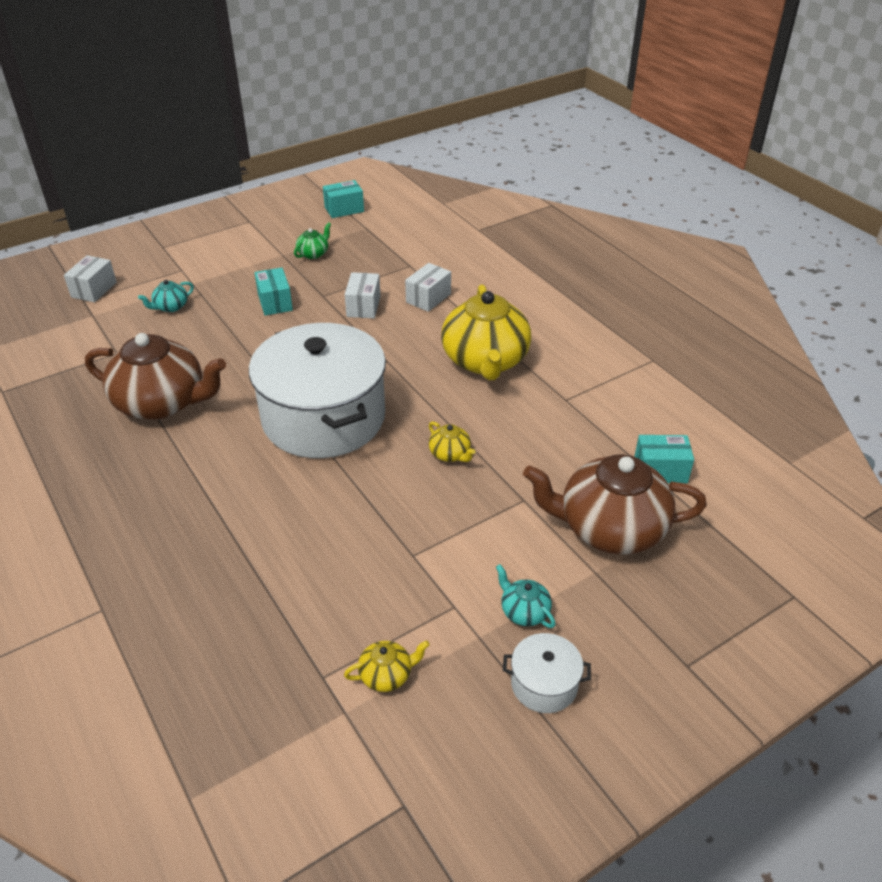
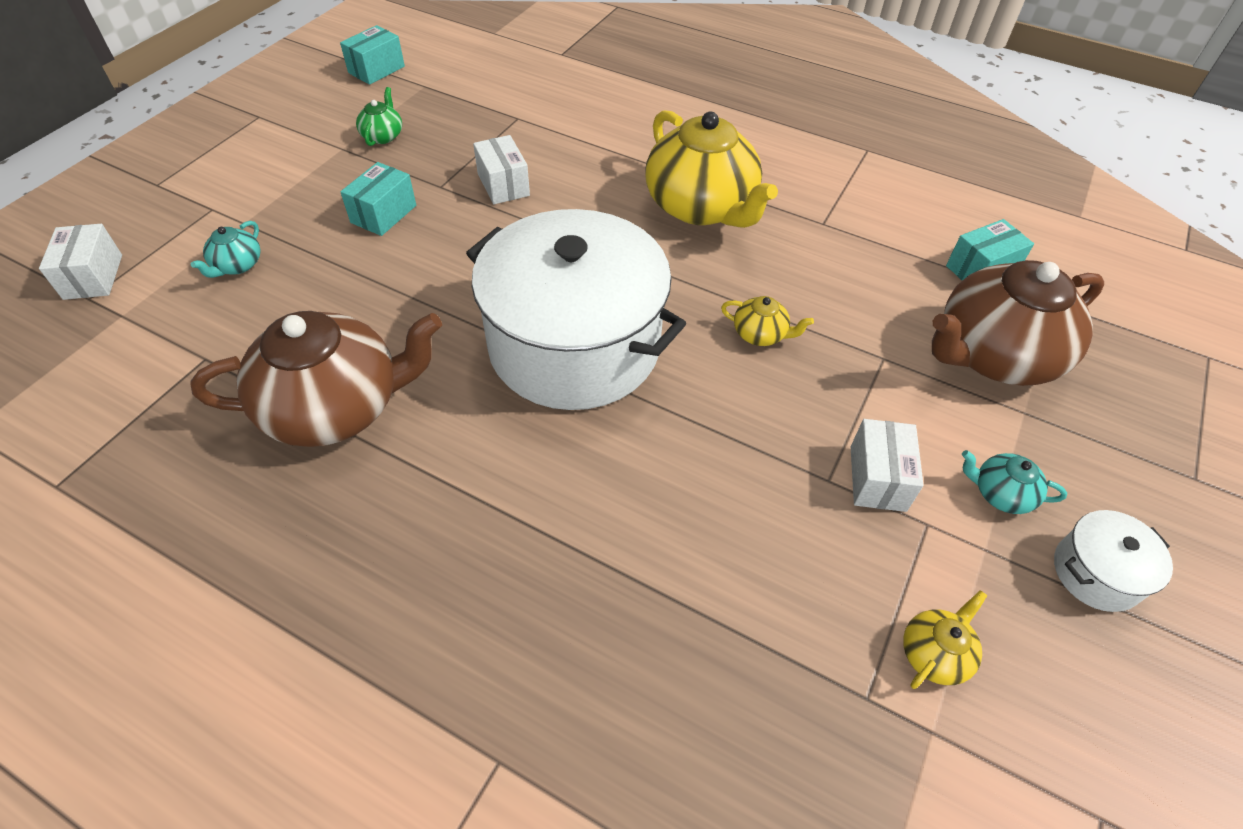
camera: 30 degrees left, 10 degrees up
turquoise box [255,268,293,316] -> turquoise box turned 75 degrees clockwise [340,162,416,236]
white box [405,263,451,312] -> white box moved to [851,419,924,512]

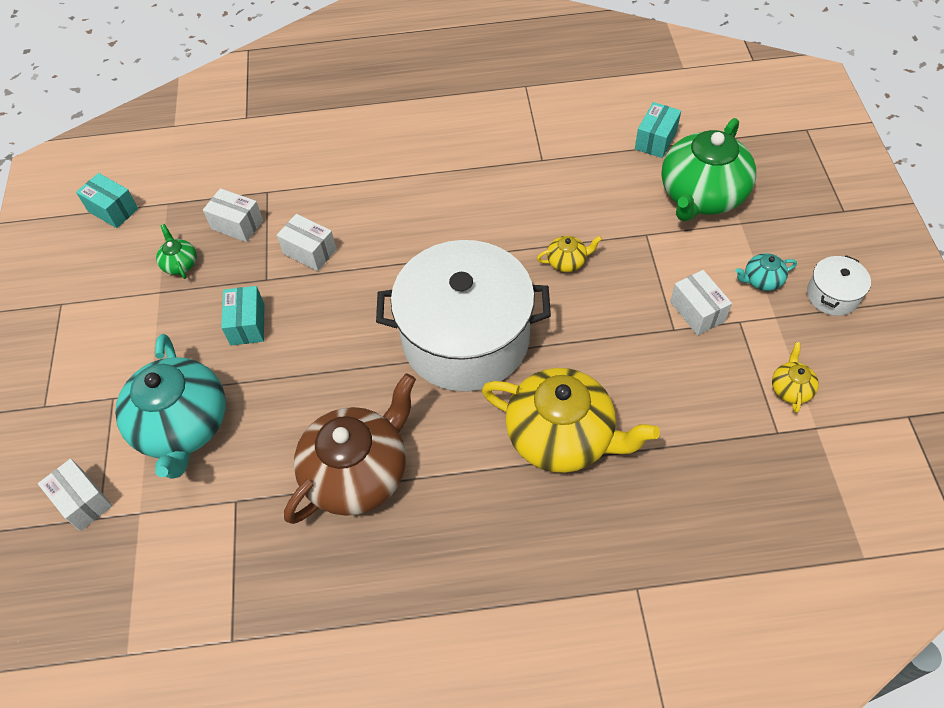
camera: 30 degrees left, 5 degrees up
turquoise teapot [191,221,260,278] -> turquoise teapot [115,334,226,479], size x2.37
turquoise box [340,25,405,85] -> turquoise box turned 60 degrees counterclockwise [76,173,138,228]
yellow teapot [645,110,778,228] -> yellow teapot moved to [482,368,660,473]
brown teapot [932,260,1104,386] -> green teapot [661,118,756,221]
none -> white box [203,188,263,242]

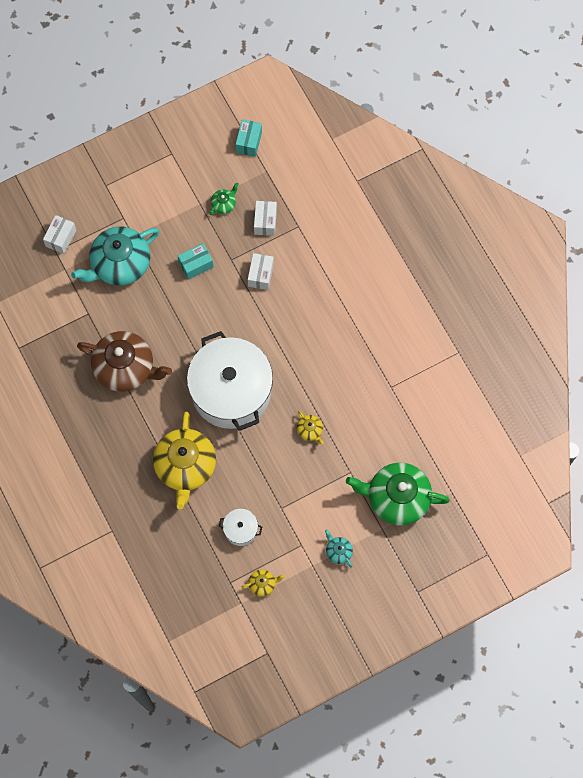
camera: 65 degrees right, 15 degrees up
turquoise box [635,102,681,158] -> none
white box [670,270,732,335] -> none
white pot [807,255,871,316] -> white pot moved to [219,509,262,546]

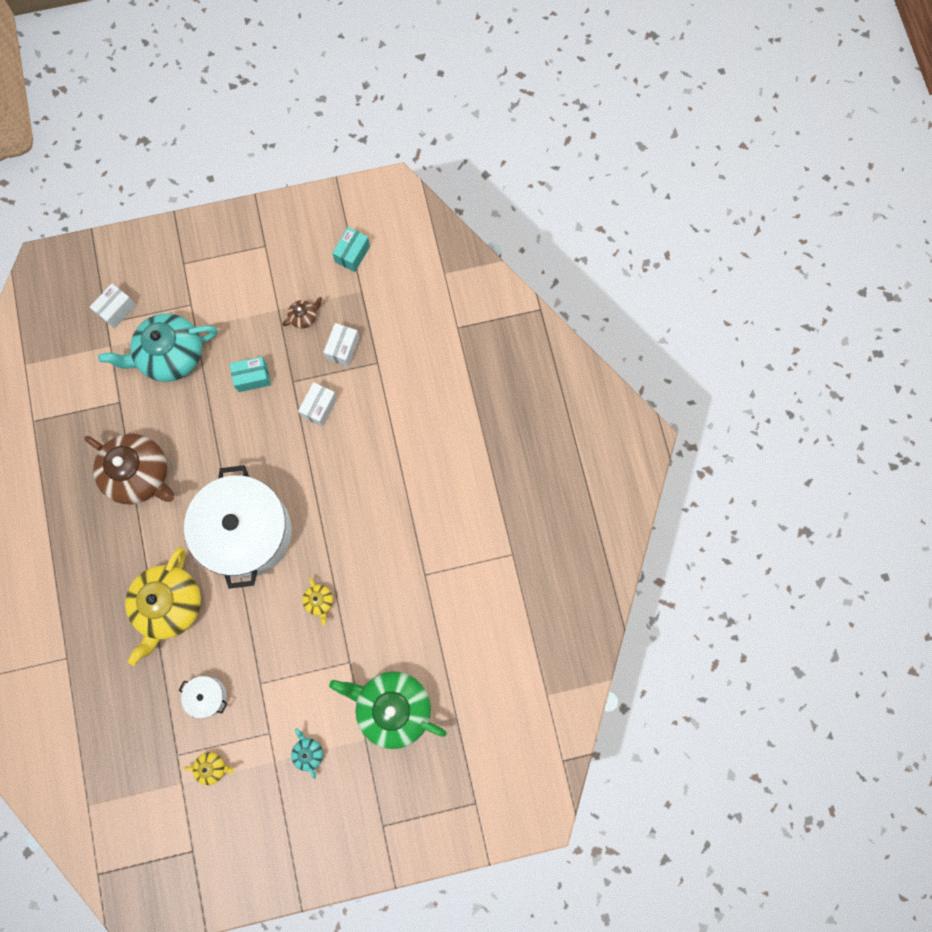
camera: 15 degrees right, 5 degrees up
green teapot [210,183,239,215] -> brown teapot [282,297,322,328]

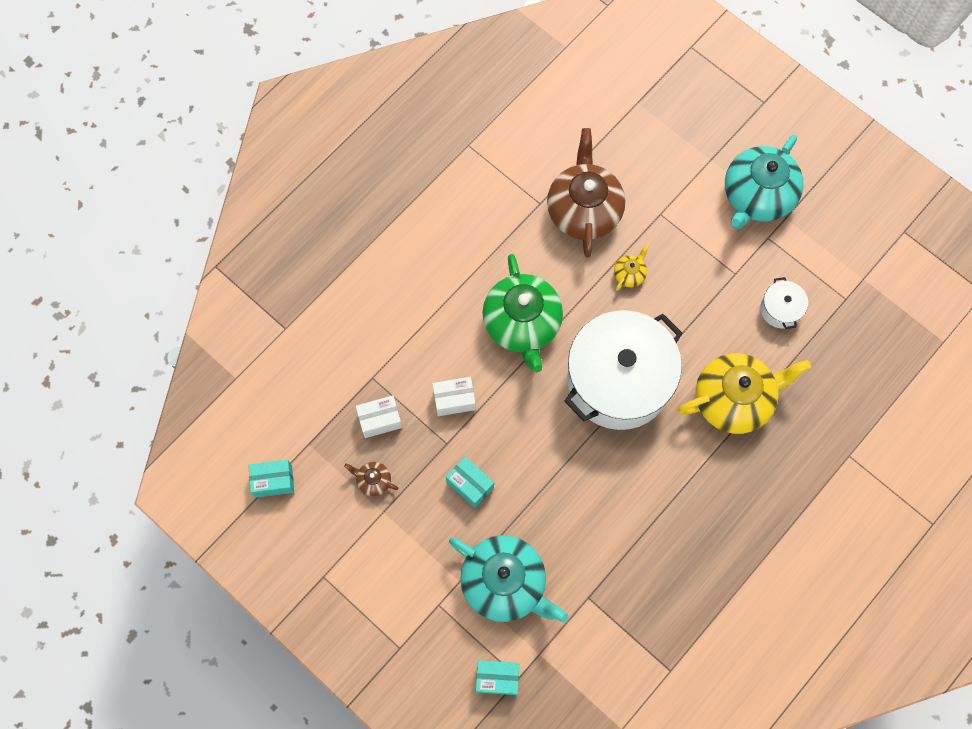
camera: 125 degrees left, 5 degrees down
brown teapot [84,434,174,504] -> brown teapot moved to [547,128,625,257]
white box [90,283,136,329] -> turquoise box [476,660,519,695]
yellow teapot [184,752,234,785] -> none
turquoise teapot [291,728,323,779] -> turquoise teapot [725,135,804,229], size x2.37
green teapot [329,671,447,749] -> green teapot moved to [482,254,563,372]

